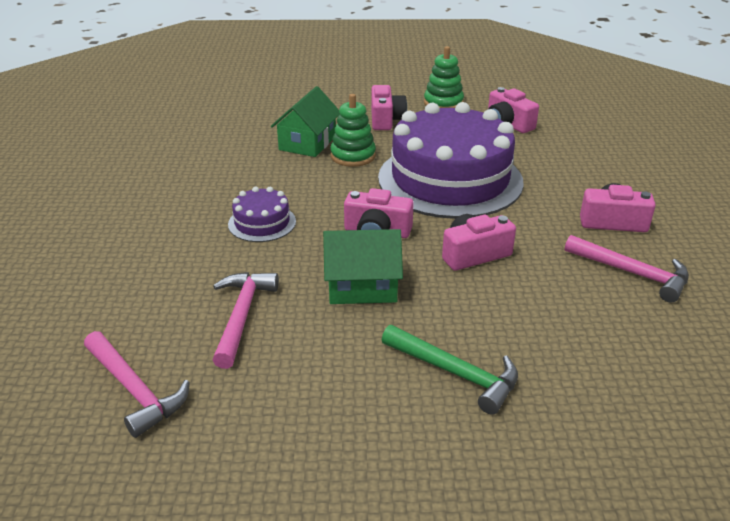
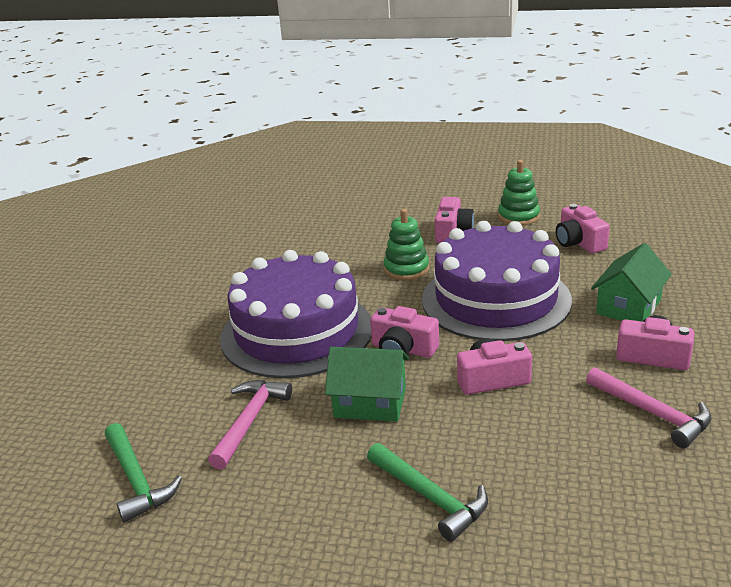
camera: 15 degrees right, 5 degrees down
pink hammer [84,331,190,438] -> green hammer [105,423,182,523]
purple cake [228,187,296,242] -> purple cake [220,250,371,378], size x2.34
green house [271,86,340,157] -> green house moved to [591,243,672,322]

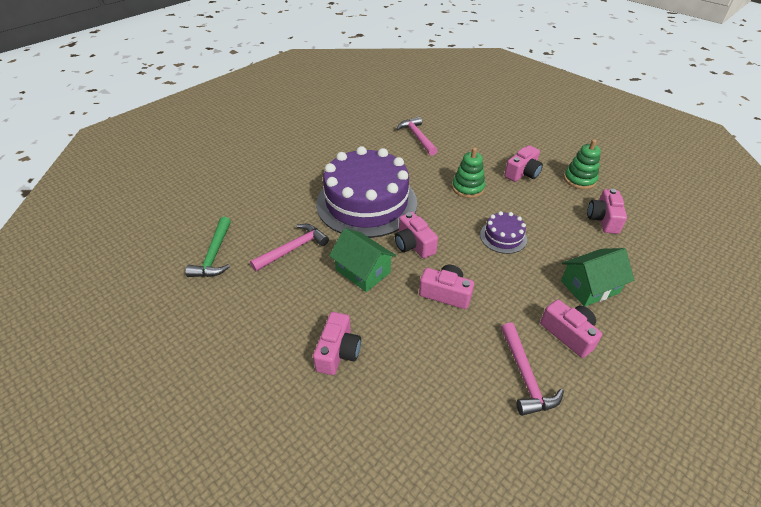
camera: 30 degrees right, 15 degrees up
green hammer [367,443,488,541] -> pink camera [313,312,361,375]
purple cake [422,221,572,341] -> purple cake [480,211,527,254], size x0.43
none -> pink hammer [396,116,438,156]

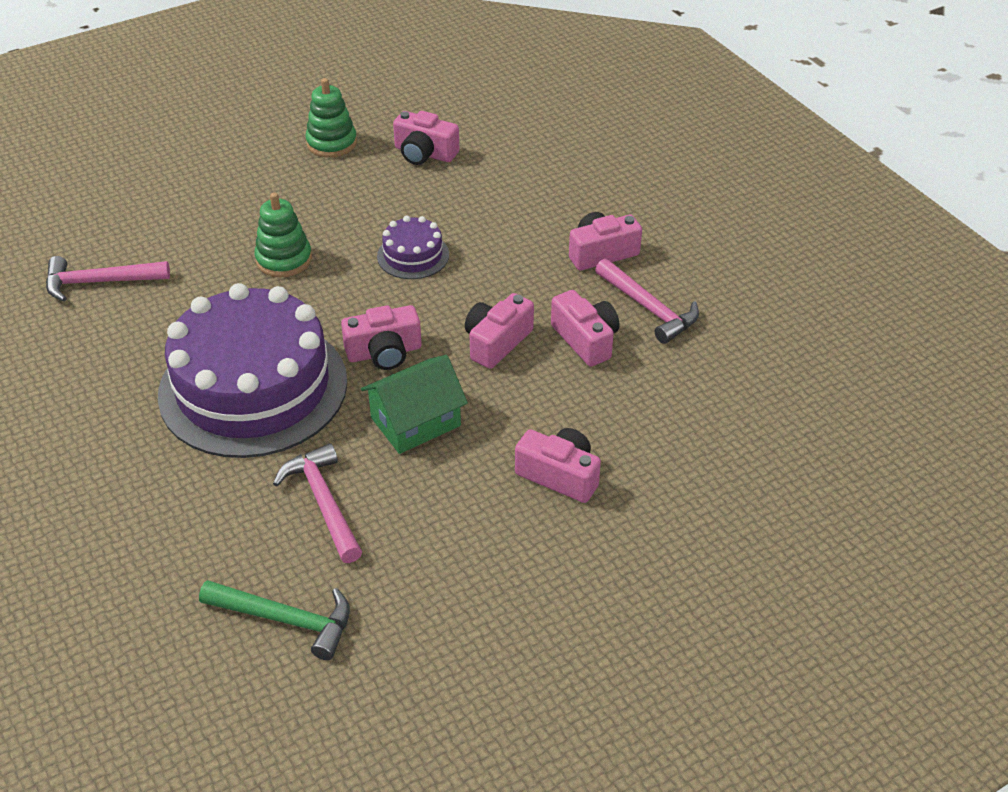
camera: 75 degrees left, 0 degrees up
pink hammer [501,322,564,416] -> pink hammer turned 45 degrees clockwise [595,258,699,344]
pink camera [504,145,543,182] -> pink camera moved to [551,290,619,367]
green house [561,248,634,307] -> none

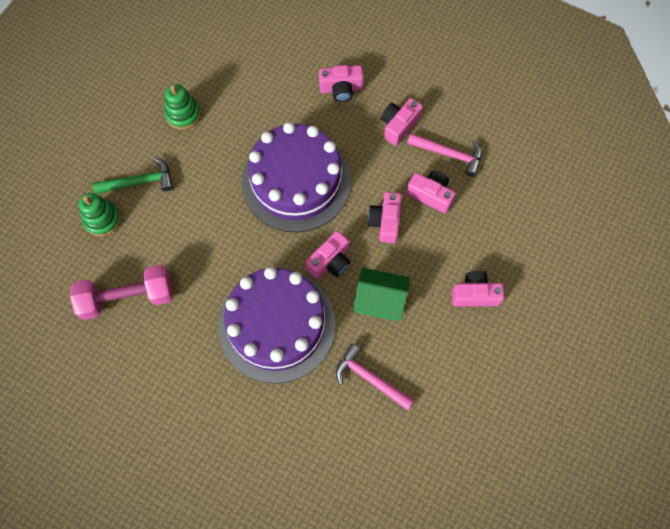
camera: 30 degrees left, 25 degrees up
pink hammer [46,256,170,301] -> pink dumbbell [70,265,173,320]
green hammer [199,580,350,660] -> green hammer moved to [92,157,173,194]
green stacking toy [255,192,312,277] -> green stacking toy moved to [79,193,121,236]
green house [361,355,468,454] -> green house turned 75 degrees clockwise [353,268,410,321]
purple cake [377,216,449,279] -> purple cake [241,122,351,232], size x2.34
pink camera [393,111,459,165] -> pink camera moved to [319,65,364,102]

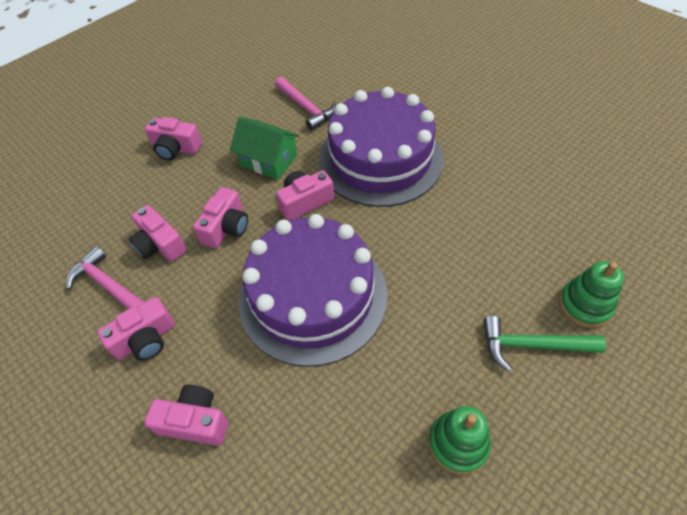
camera: 160 degrees left, 15 degrees down
pink dumbbell [70,265,173,320] -> none

